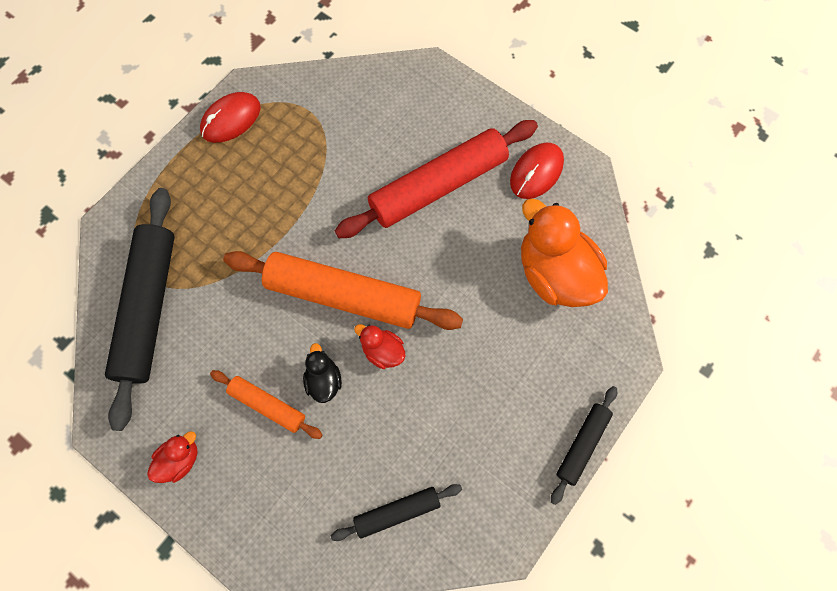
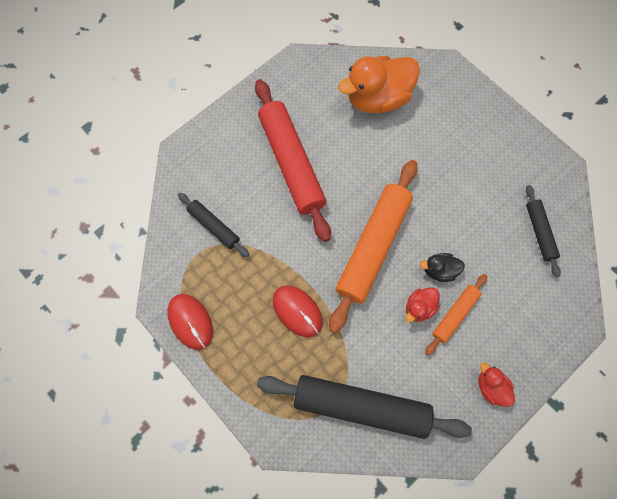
camera: 80 degrees left, 0 degrees up
red duck [354,324,405,369] -> red duck moved to [406,287,440,322]
red mouse [510,143,564,199] -> red mouse moved to [273,285,323,337]
black rolling pin [551,386,617,505] -> black rolling pin moved to [178,193,249,257]

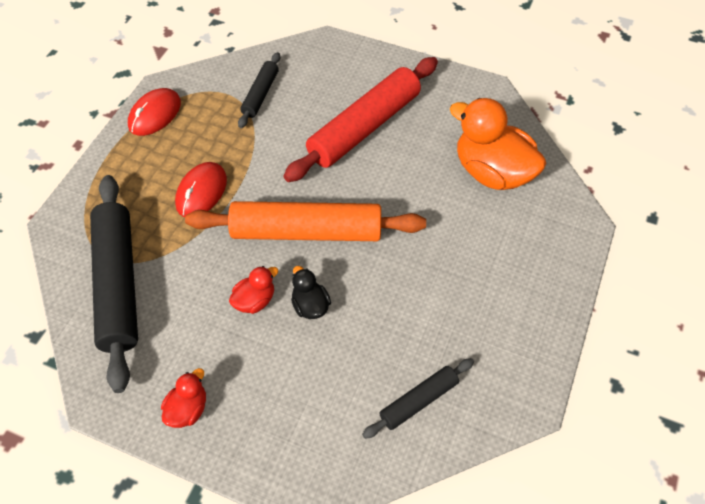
camera: 65 degrees right, 15 degrees down
red duck [406,287,440,322] -> red duck turned 120 degrees clockwise [229,266,278,314]
orange rolling pin [426,274,487,355] -> none

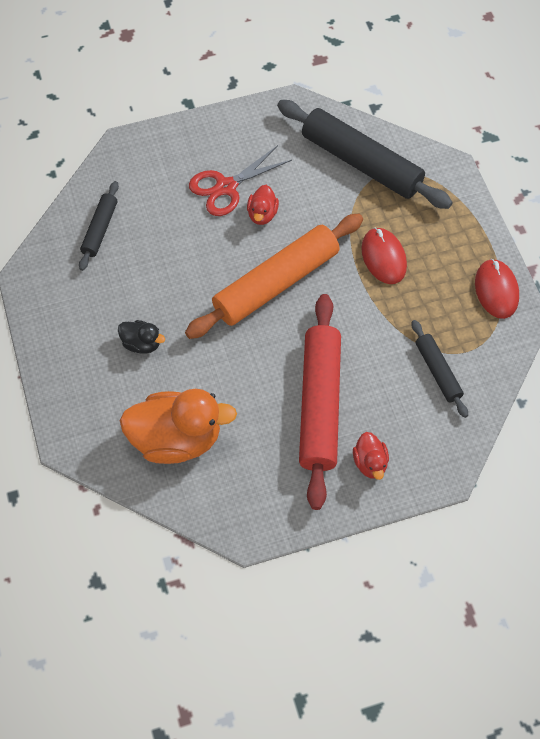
camera: 140 degrees right, 5 degrees up
red duck [161,368,206,428] -> red duck moved to [353,432,389,480]
black duck [291,266,331,319] -> black duck moved to [118,320,165,354]
none -> red scissors [189,145,292,216]

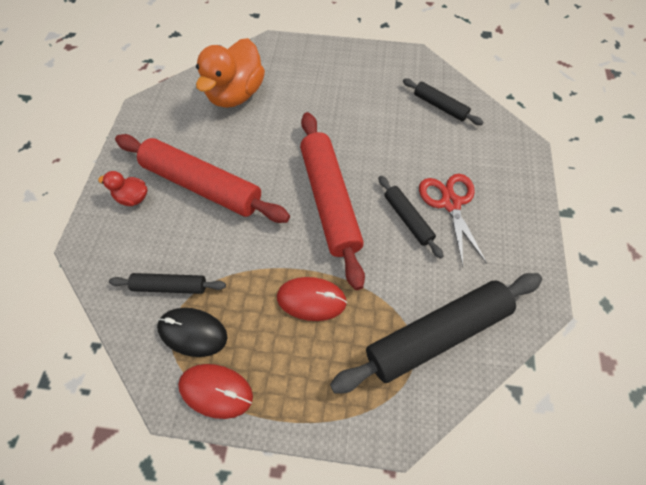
camera: 115 degrees right, 0 degrees up
black duck [118,320,165,354] -> none
orange rolling pin [185,214,363,339] -> red rolling pin [300,112,365,290]
red duck [247,185,279,225] -> black rolling pin [378,176,444,259]
none -> black mouse [157,308,228,357]

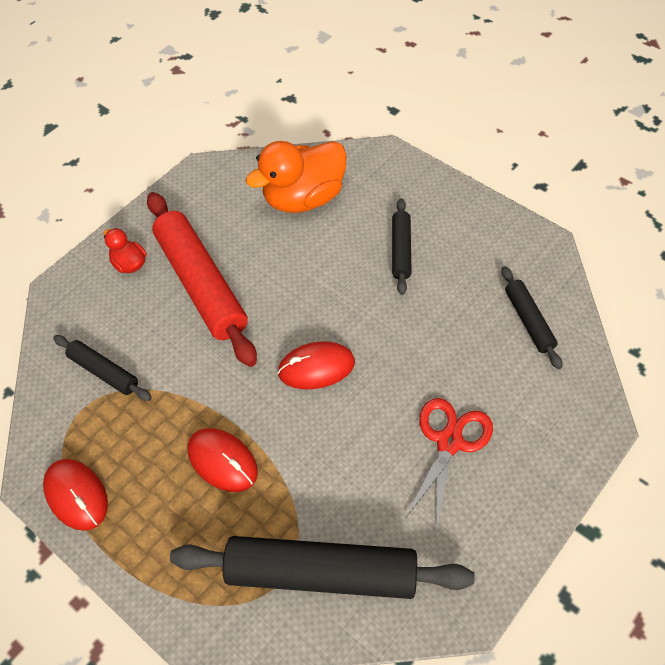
camera: 35 degrees right, 5 degrees down
black mouse [157,308,228,357] -> none
red rolling pin [300,112,365,290] -> red mouse [278,341,355,389]
black rolling pin [378,176,444,259] -> black rolling pin moved to [392,198,412,295]

